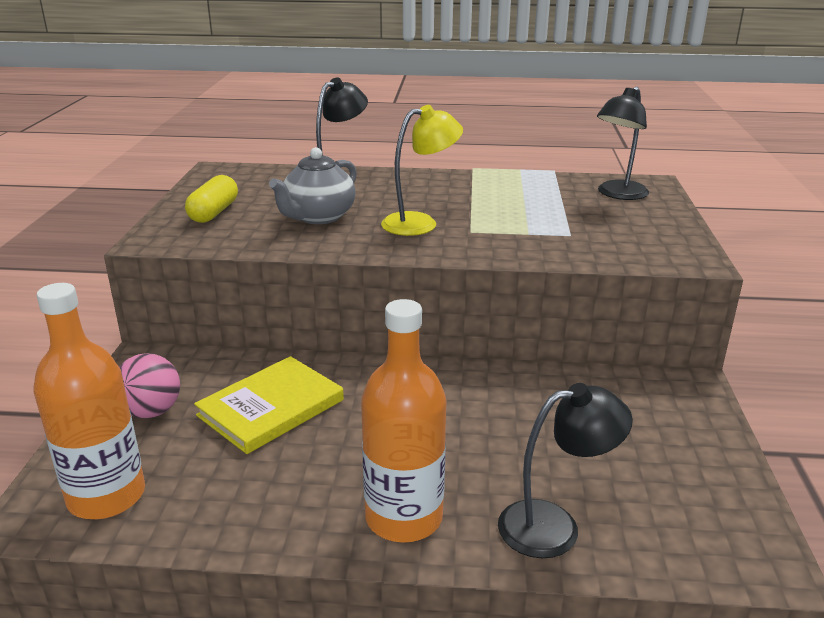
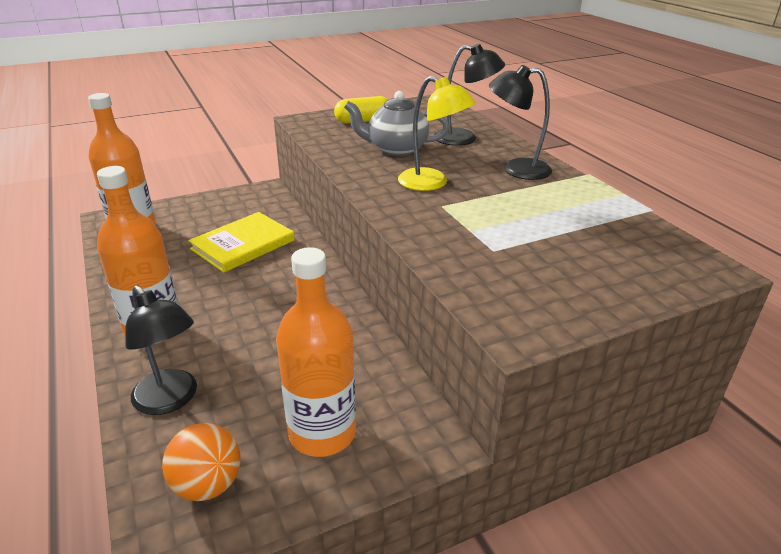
camera: 60 degrees right, 5 degrees up
pink ball [119,353,180,418] -> none
yellow book [194,356,344,454] -> yellow book turned 60 degrees counterclockwise [188,212,295,273]
black lamp [597,87,649,200] -> black lamp moved to [489,65,552,180]
none -> orange ball [162,423,240,501]
none -> orange bottle [276,247,356,457]

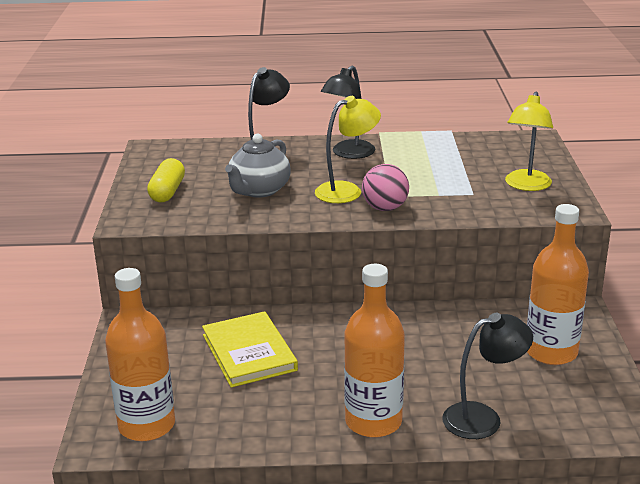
camera: 65 degrees left, 5 degrees down
orange ball [162,423,240,501] -> none
none -> pink ball [362,164,409,211]
none -> yellow lamp [505,92,553,191]

